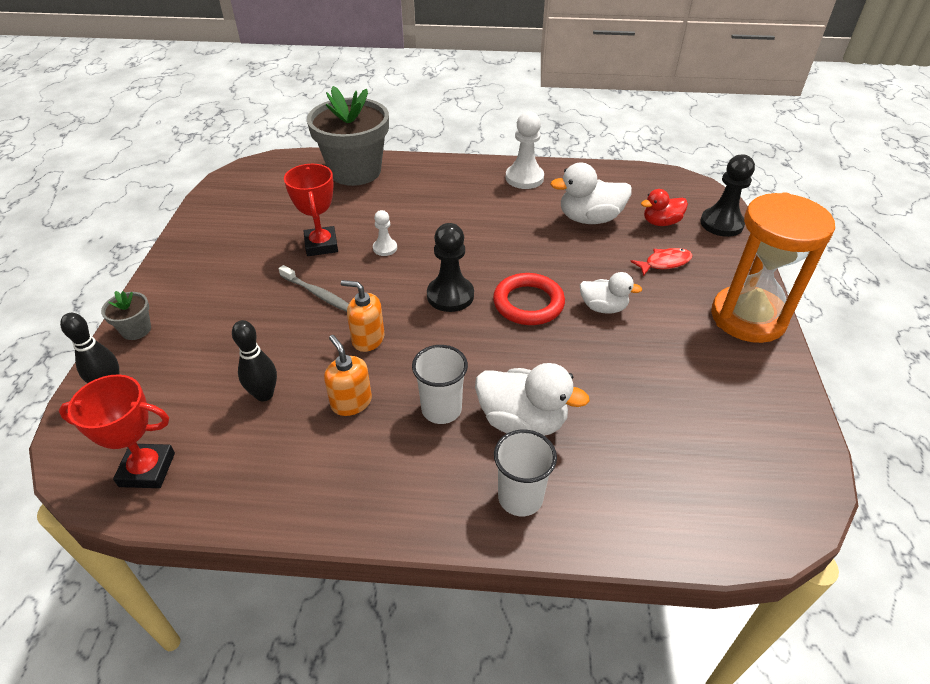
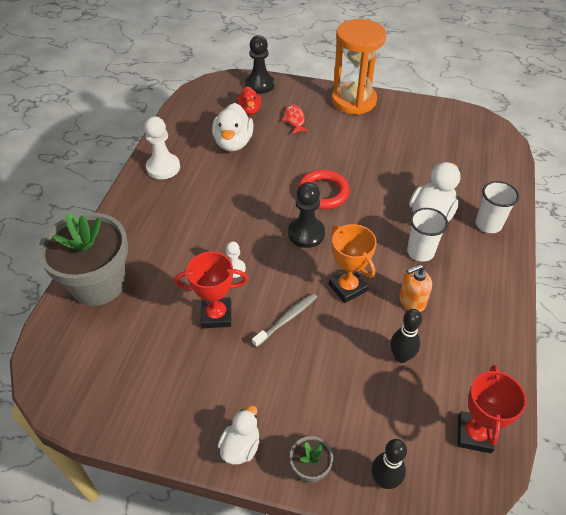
camera: 80 degrees left, 5 degrees up
orange soap dispenser [341,280,385,352] -> orange trophy [329,224,377,303]
white duck [580,272,642,314] -> white duck moved to [218,405,260,465]

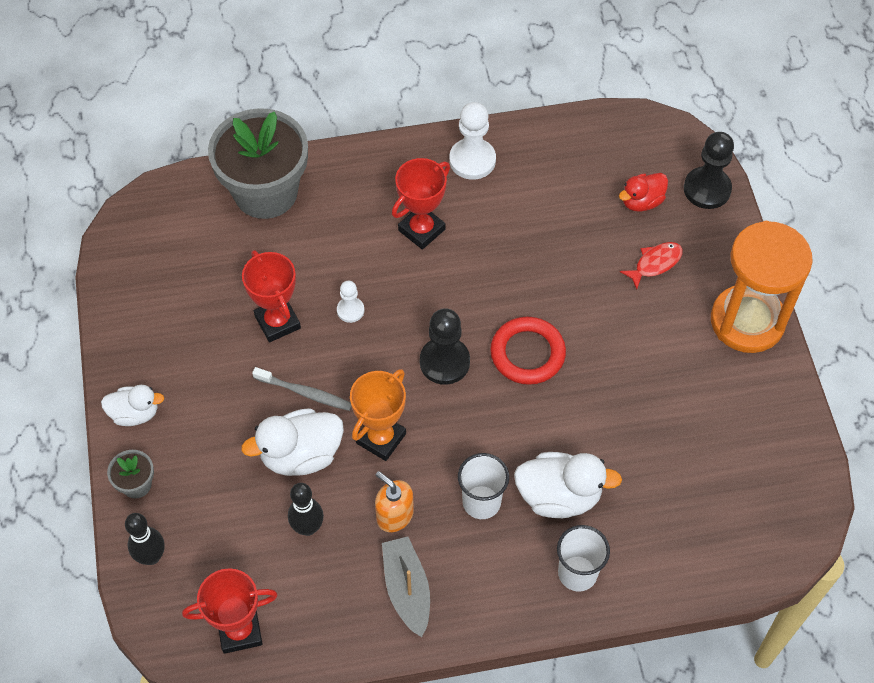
camera: 65 degrees right, 10 degrees up
white duck [212,103,253,152] -> white duck moved to [241,408,344,476]
none -> grey boat [382,537,430,637]
none -> red trophy [392,158,450,250]

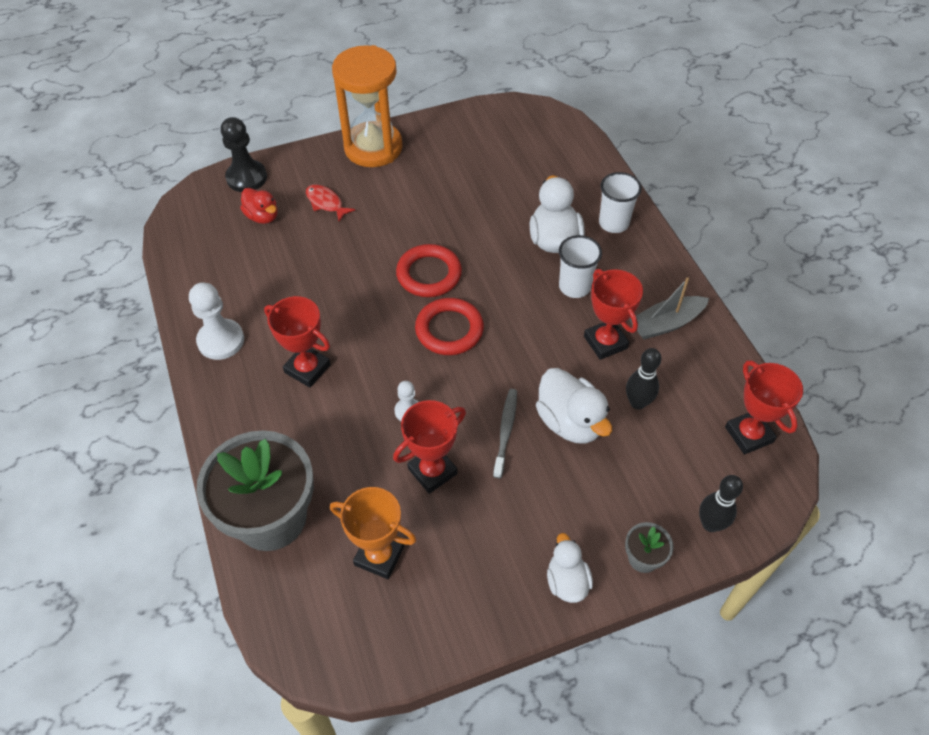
camera: 100 degrees left, 5 degrees down
orange trophy [350,369,406,461] -> orange trophy moved to [330,487,417,579]
orange soap dispenser [375,471,414,532] -> red trophy [584,269,643,360]
black pawn [420,308,470,385] -> red ring [415,298,484,355]

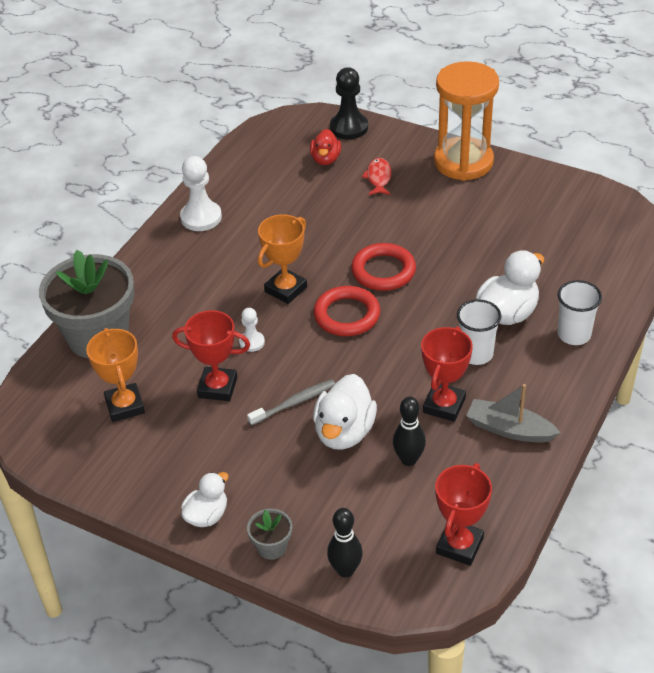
camera: 50 degrees right, 10 degrees down
red trophy [264,296,331,388] -> none
none -> orange trophy [258,214,307,304]

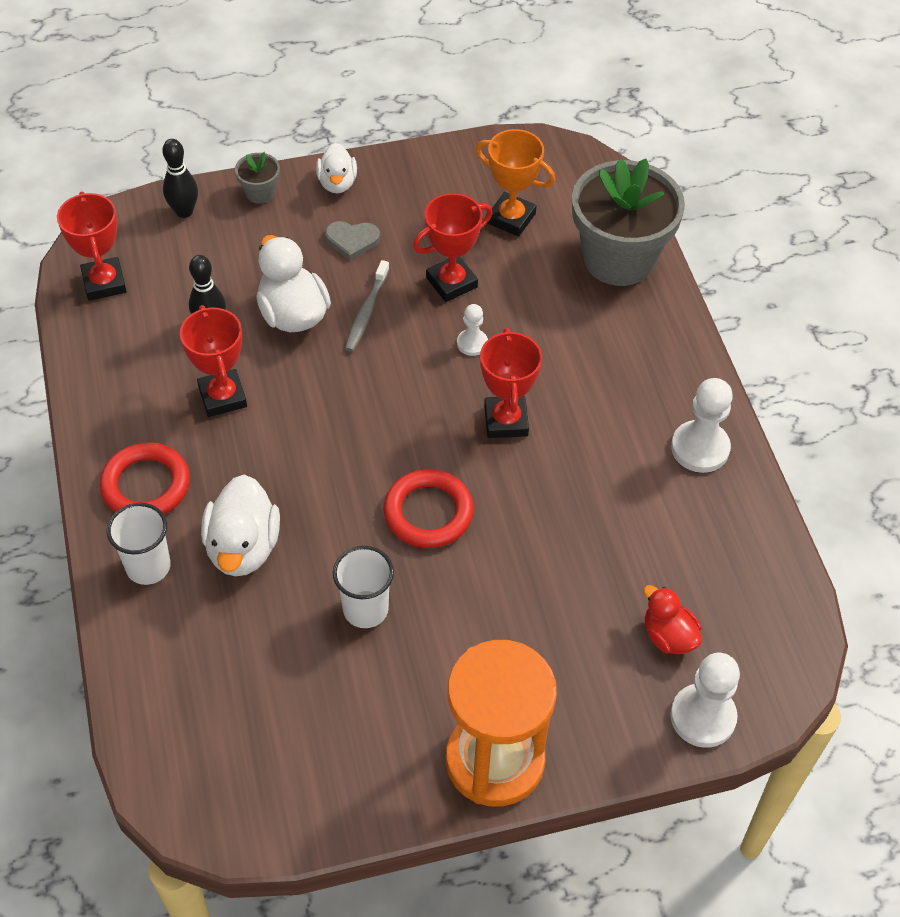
camera: 135 degrees right, 10 degrees up
orange trophy [258,214,307,304] -> red trophy [480,328,542,438]
red ring [313,286,380,336] -> red ring moved to [100,442,190,514]
black pawn [330,67,368,139] -> white pawn [670,653,740,748]
red fish [362,158,392,195] -> none
white cup [457,299,501,365] -> white cup moved to [333,546,394,628]
grey boat [466,384,560,442] -> none
none -> grey heart [325,221,380,260]

